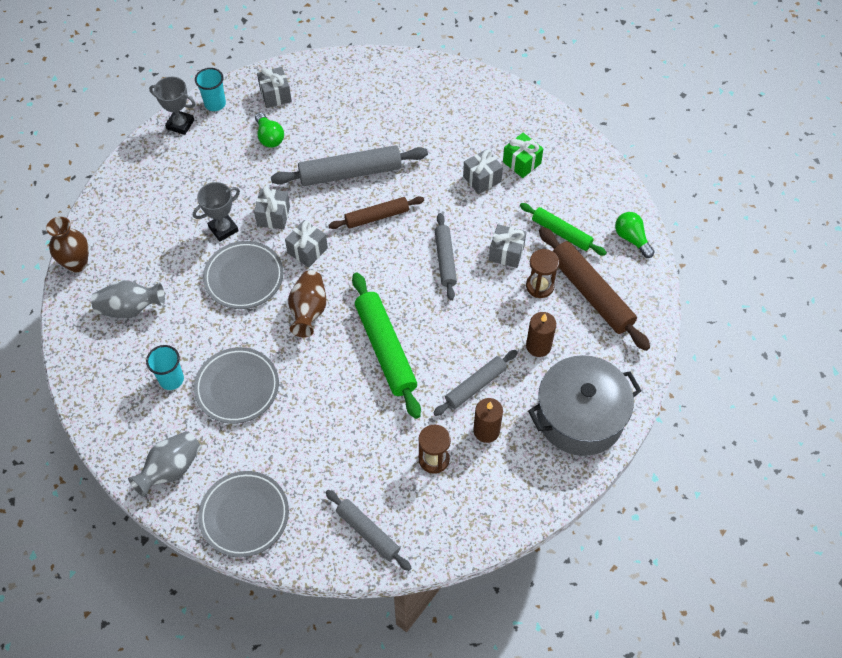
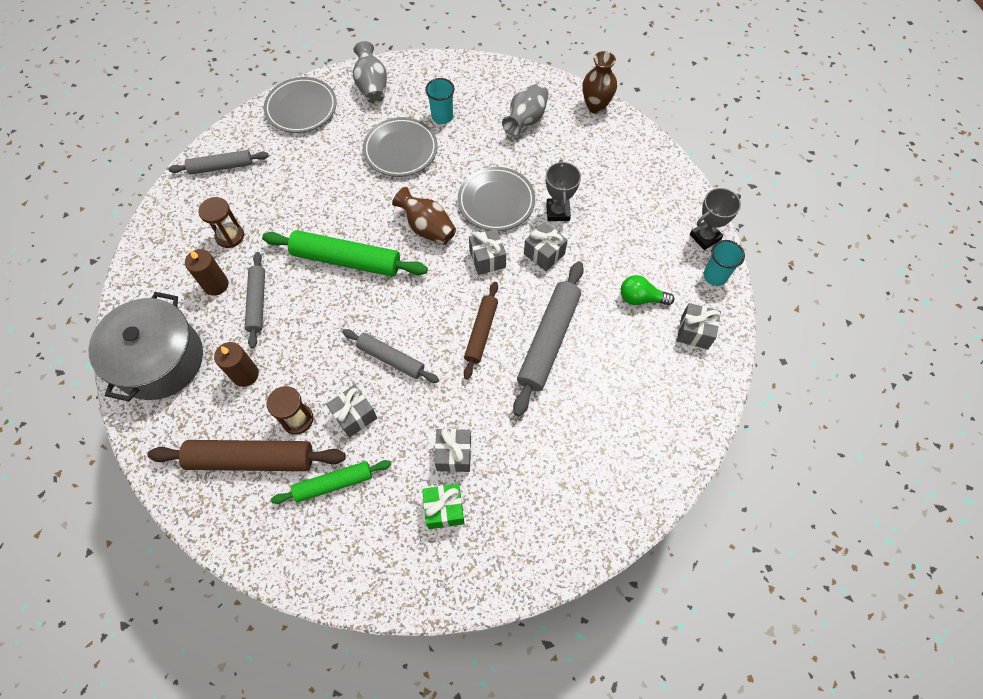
camera: 125 degrees right, 5 degrees up
green light bulb [615,212,654,258] -> none

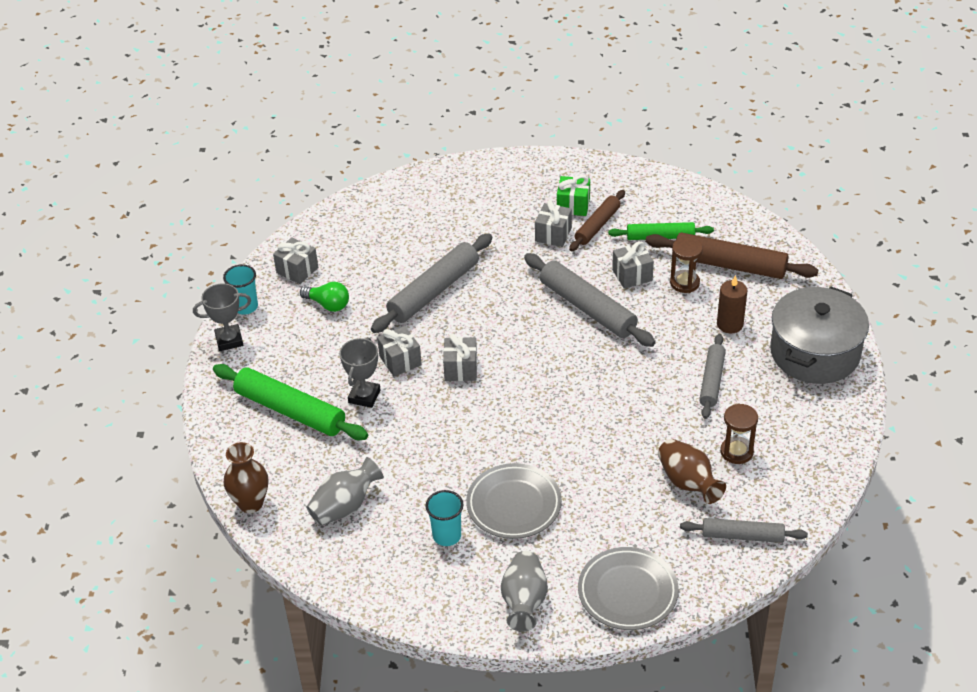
camera: 160 degrees left, 20 degrees down
brown candle [185,249,229,296] -> none
green rolling pin [262,230,428,277] -> green rolling pin moved to [213,364,368,440]
grey rolling pin [342,329,439,383] -> grey rolling pin [524,253,655,347], size x1.62
brown vase [392,187,456,245] -> brown vase moved to [658,439,726,504]
grey plate [458,167,535,231] -> none
brown rolling pin [464,282,498,379] -> brown rolling pin moved to [569,190,625,251]

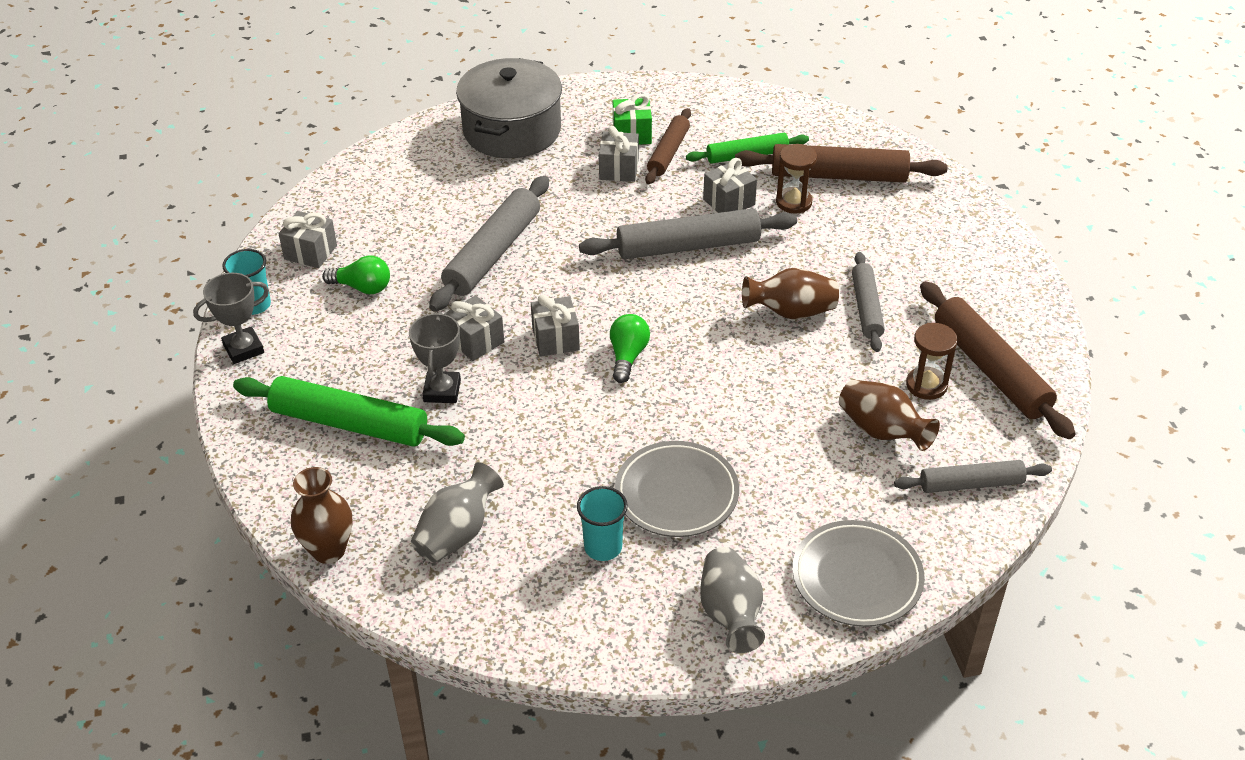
camera: 15 degrees left, 0 degrees up
grey rolling pin [524,253,655,347] -> grey rolling pin turned 45 degrees counterclockwise [579,208,797,259]
brown candle [717,275,748,333] -> none
grey pot [770,286,869,384] -> grey pot moved to [456,58,562,158]
none -> green light bulb [610,314,650,383]
none -> brown vase [742,268,839,320]
none -> brown rolling pin [920,281,1076,439]

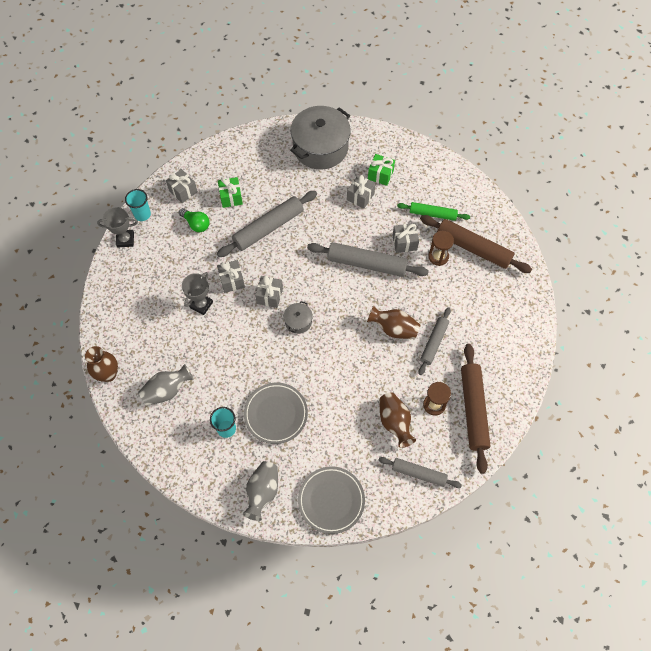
camera: 25 degrees right, 20 degrees up
green rolling pin [233,376,465,447] -> none
green light bulb [610,314,650,383] -> grey pot [284,301,313,334]
brown rolling pin [645,108,691,184] -> none
none -> green gift [218,177,243,208]

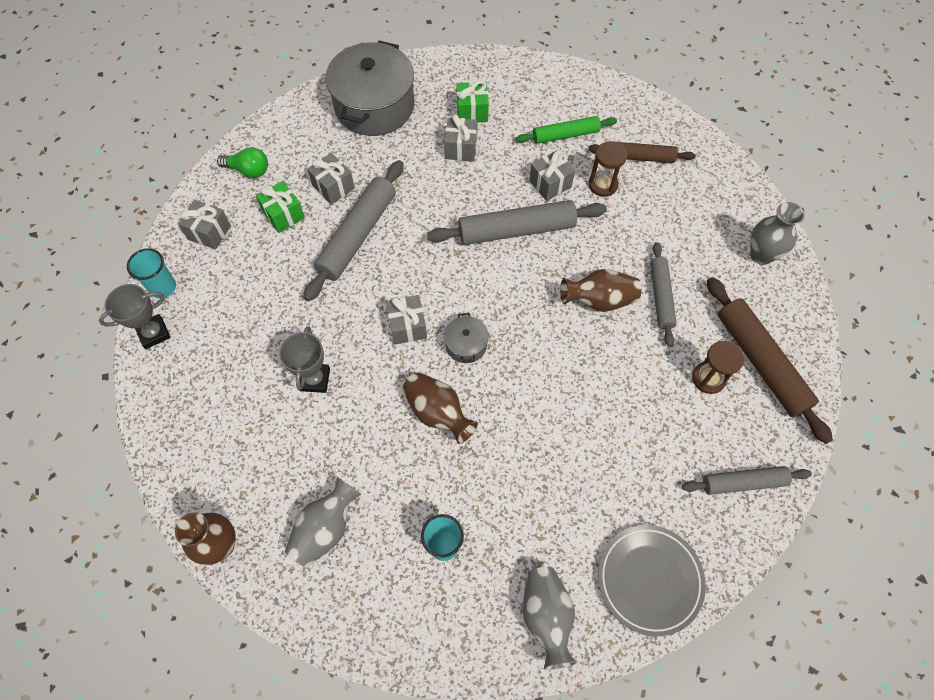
camera: 25 degrees left, 0 degrees up
green light bulb [179,208,210,232] -> green light bulb moved to [217,147,268,178]
grey gift [217,260,245,293] -> grey gift moved to [307,153,355,205]
grey plate [244,383,308,444] -> none
brown vase [379,393,416,448] -> brown vase moved to [402,372,478,444]
brown rolling pin [420,215,532,273] -> brown rolling pin [588,142,696,163], size x0.62
none -> grey vase [750,202,804,265]

